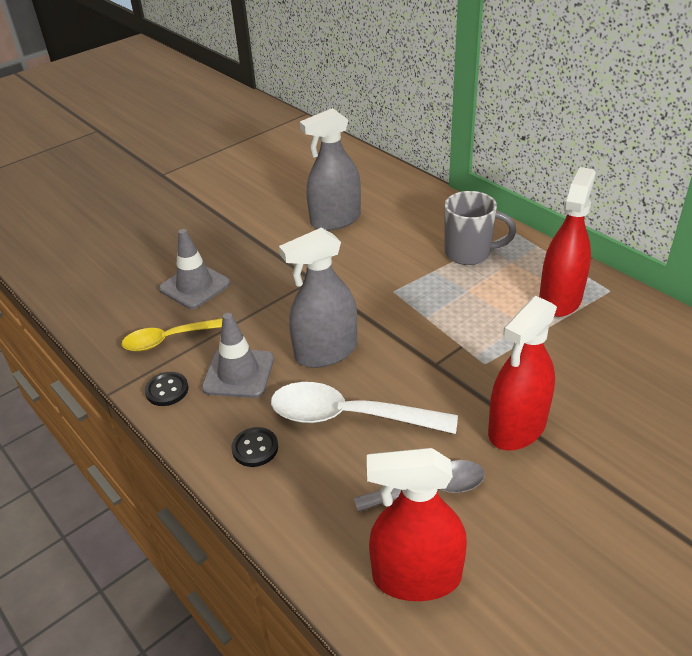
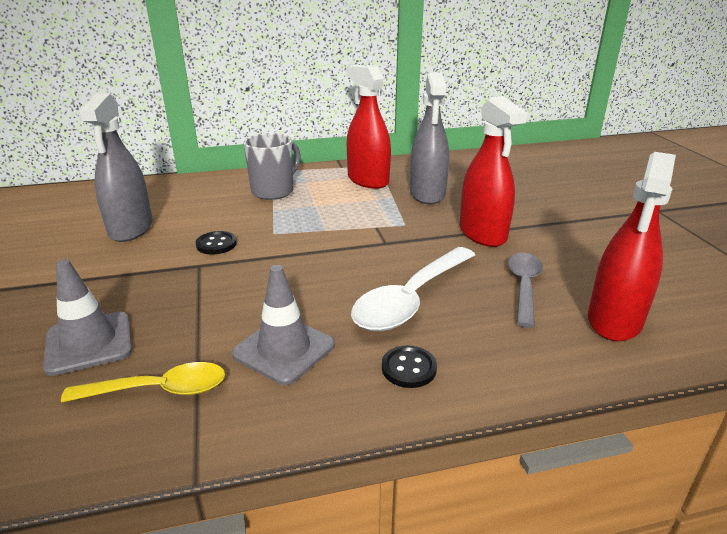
camera: 65 degrees left, 10 degrees down
yellow spoon [122,318,222,351] -> yellow spoon turned 105 degrees counterclockwise [61,362,225,403]
black button [145,372,189,406] -> black button moved to [196,231,237,255]
grey spray bottle [279,228,357,368] -> grey spray bottle moved to [410,72,449,204]

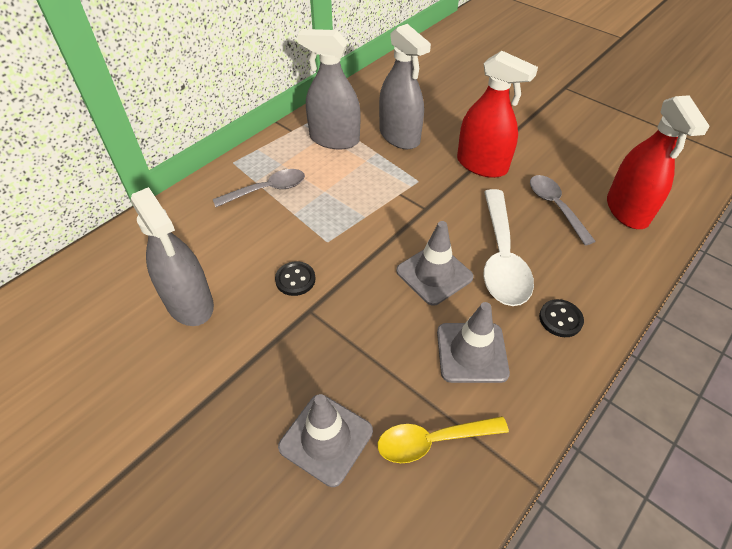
camera: 35 degrees left, 20 degrees up
yellow spoon [61,362,225,403] -> yellow spoon turned 150 degrees counterclockwise [378,416,509,463]
grey mug [243,133,301,200] -> grey spoon [213,169,305,207]
red spray bottle [346,65,391,189] -> grey spray bottle [298,29,361,150]
none -> grey traffic cone [396,221,474,306]

